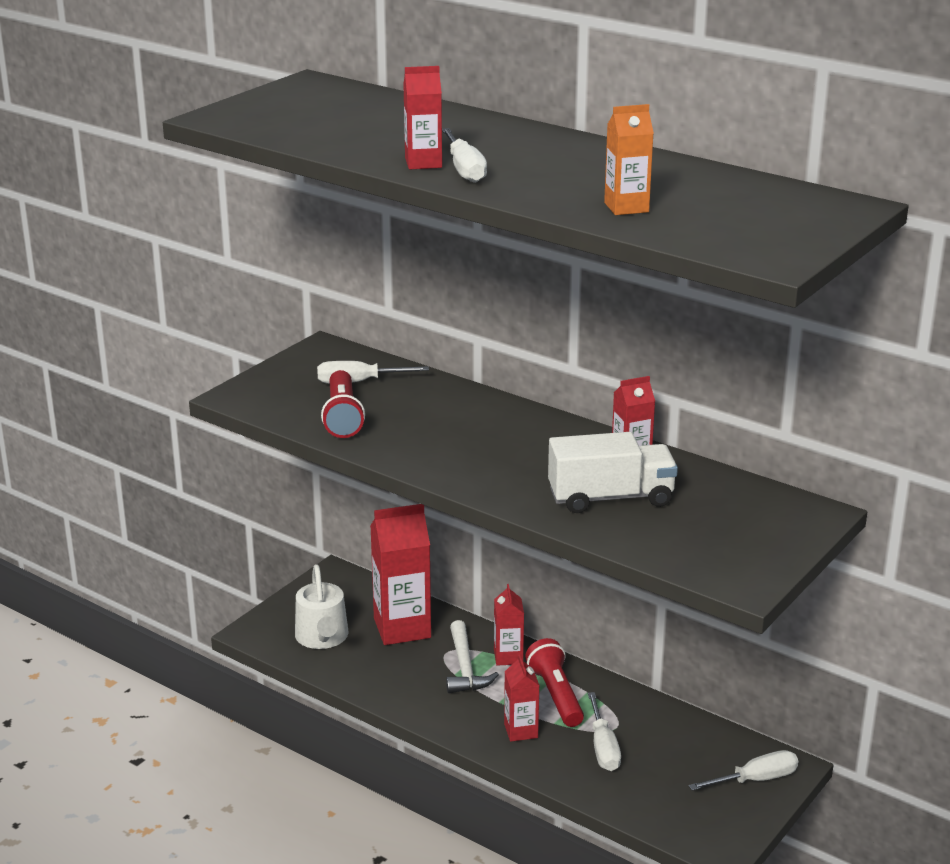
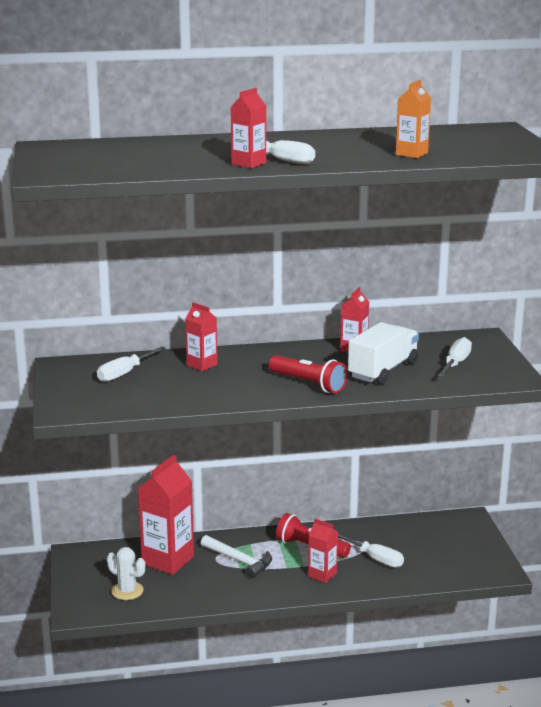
camera: 45 degrees left, 5 degrees down
white watering can [295,564,348,649] -> white cactus [107,547,145,600]
red flashlight [321,370,365,438] -> red flashlight moved to [269,355,347,393]
red carton [494,584,524,666] -> red carton moved to [185,302,218,371]
white screwdriver [689,750,798,791] -> white screwdriver moved to [438,337,472,377]

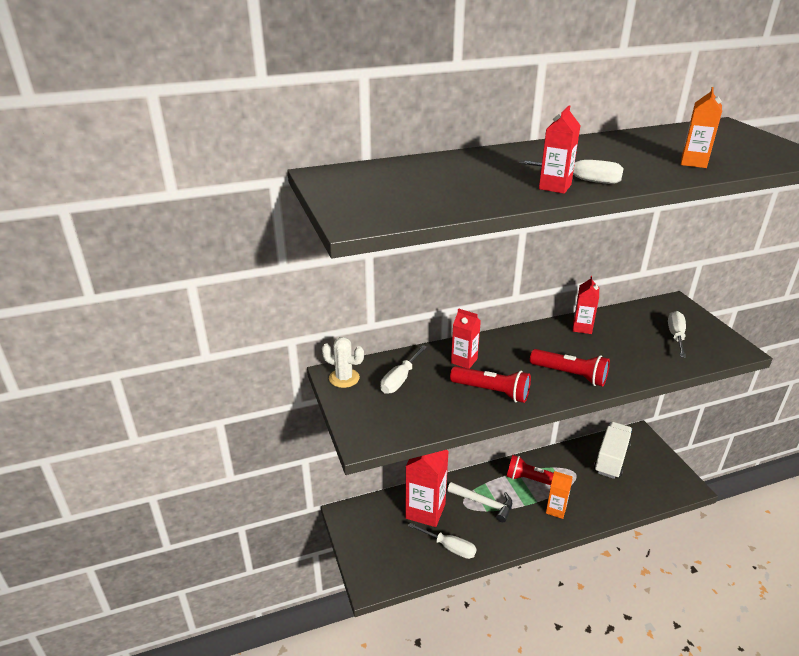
camera: 10 degrees left, 10 degrees up
white cactus [107,547,145,600] -> white cactus moved to [322,337,364,388]
red carton [308,519,338,583] -> orange carton [546,471,573,519]
white screwdriver [338,534,404,567] -> white screwdriver moved to [408,523,476,559]
white truck [348,322,419,385] -> white truck moved to [594,422,632,479]
none -> red flashlight [450,366,531,403]

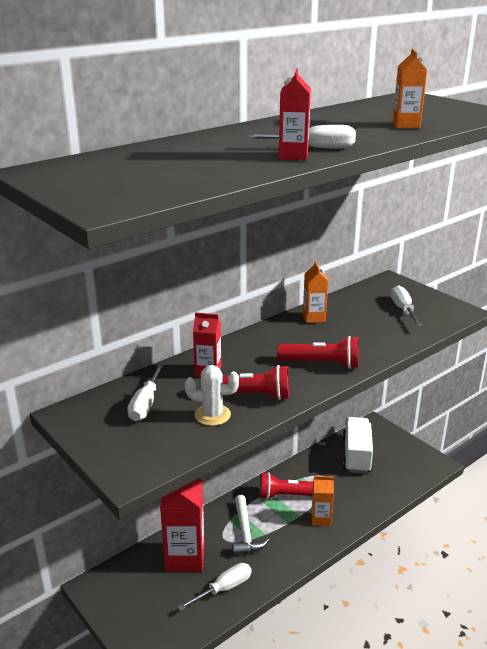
camera: 20 degrees left, 5 degrees down
white cactus [322,337,364,388] -> white cactus moved to [185,365,239,426]
white screwdriver [408,523,476,559] -> white screwdriver turned 45 degrees counterclockwise [178,563,251,611]
white hammer [448,482,512,522] -> white hammer turned 75 degrees clockwise [232,495,269,555]
red carton [573,276,599,334] -> orange carton [303,261,328,323]

